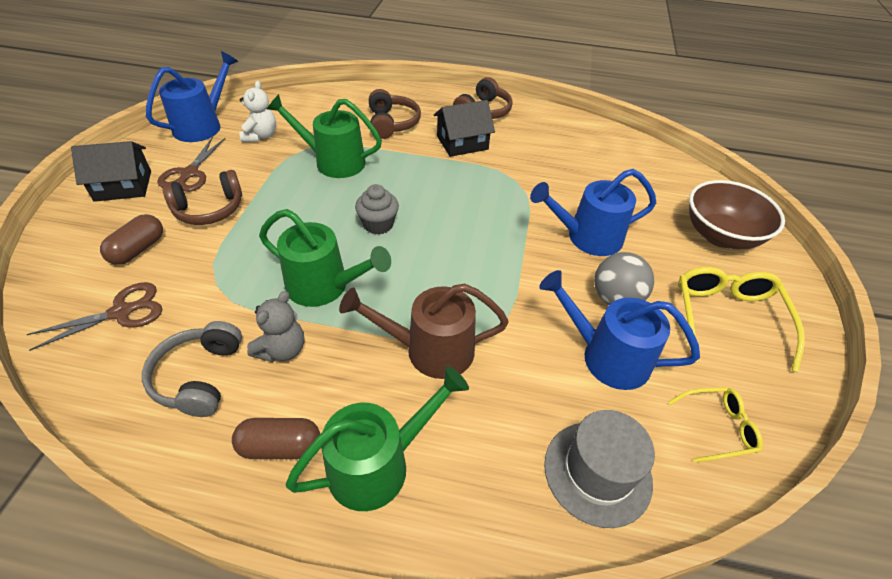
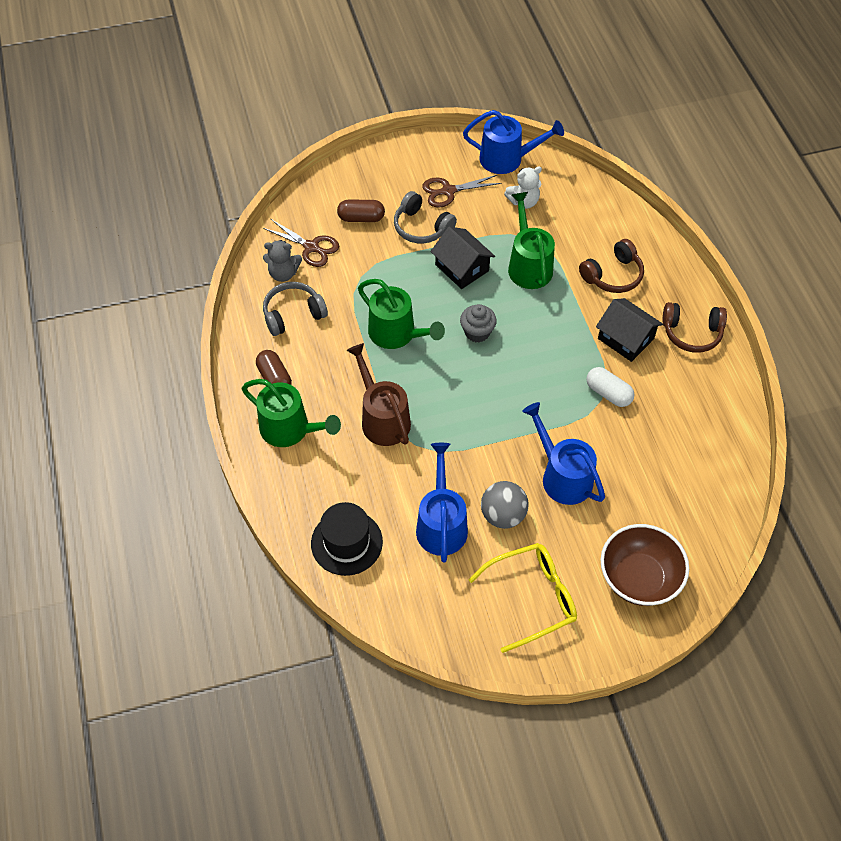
camera: 65 degrees right, 10 degrees up
black house [71,141,151,202] -> black house moved to [430,226,495,289]
brown headphones [162,170,242,225] -> grey headphones [394,191,457,244]
grey teddy bear [247,291,304,362] -> grey teddy bear moved to [263,240,302,282]
green watering can [259,209,391,307] -> green watering can turned 45 degrees counterclockwise [358,279,445,349]
grey hat [544,410,655,528] -> black hat [311,502,383,576]
yellow glasses [668,387,763,463] -> none
none -> white capsule [586,367,634,407]

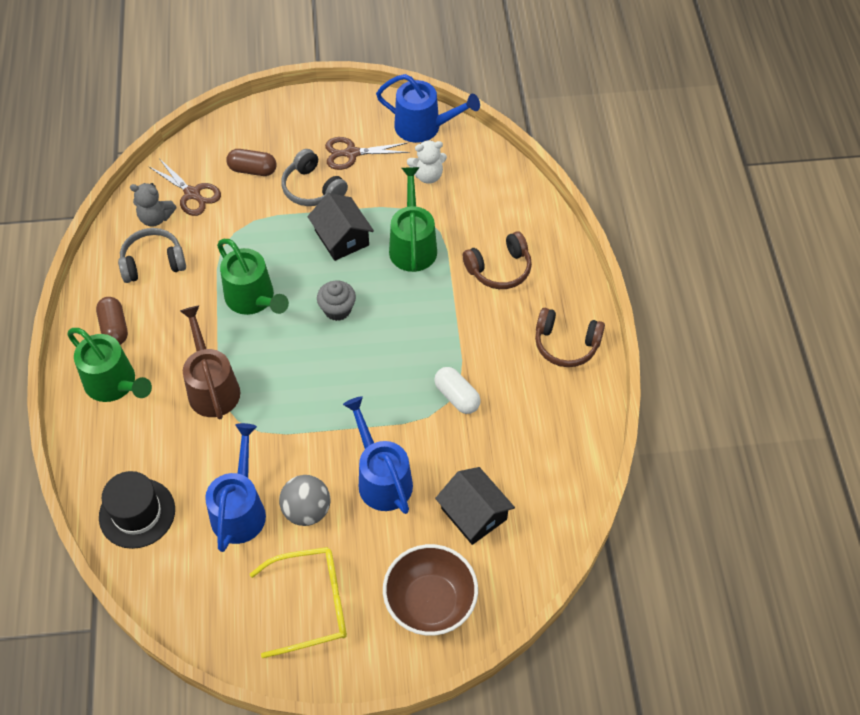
camera: 10 degrees right, 0 degrees up
black house [596,298,663,362] -> black house moved to [435,467,515,545]

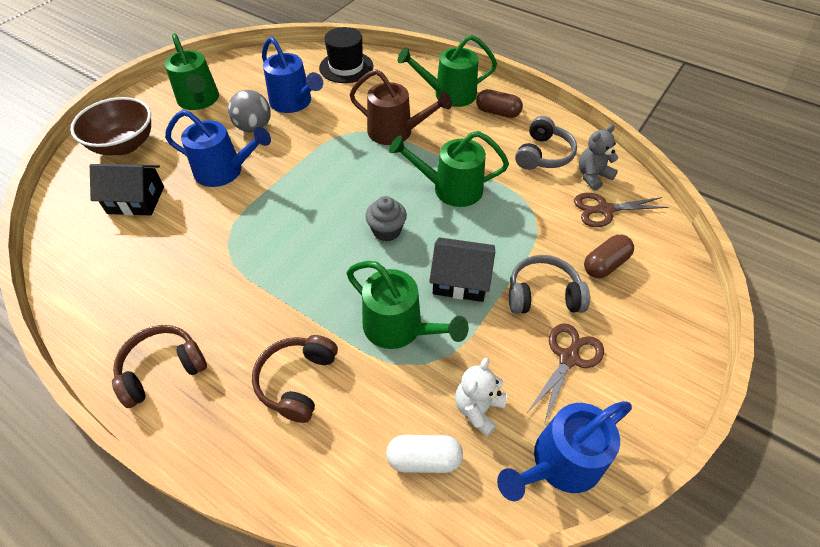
camera: 130 degrees right, 5 degrees down
yellow glasses [250,547,347,658] -> green watering can [165,33,219,110]
white capsule [434,367,481,414] -> white capsule moved to [386,435,463,473]

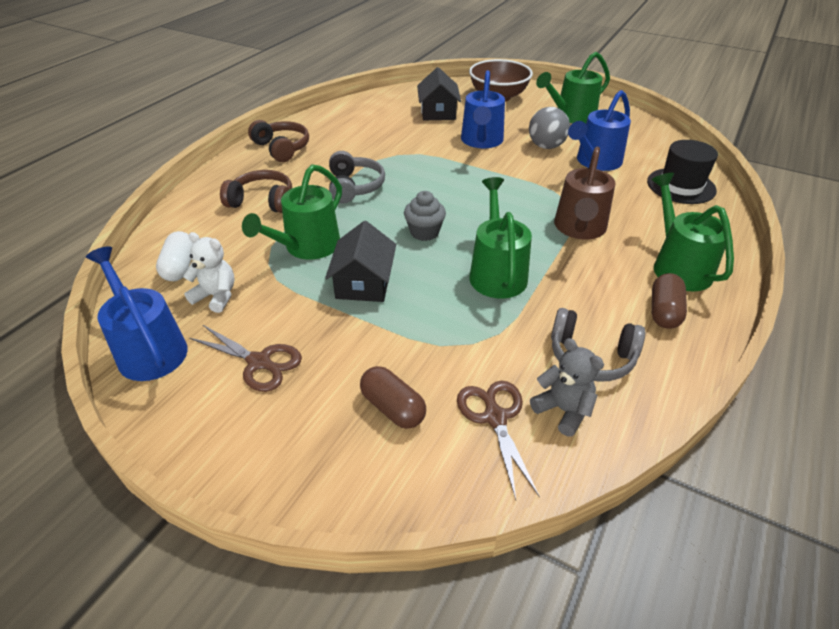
camera: 85 degrees right, 10 degrees down
grey headphones [509,255,590,314] -> grey headphones moved to [329,151,385,203]

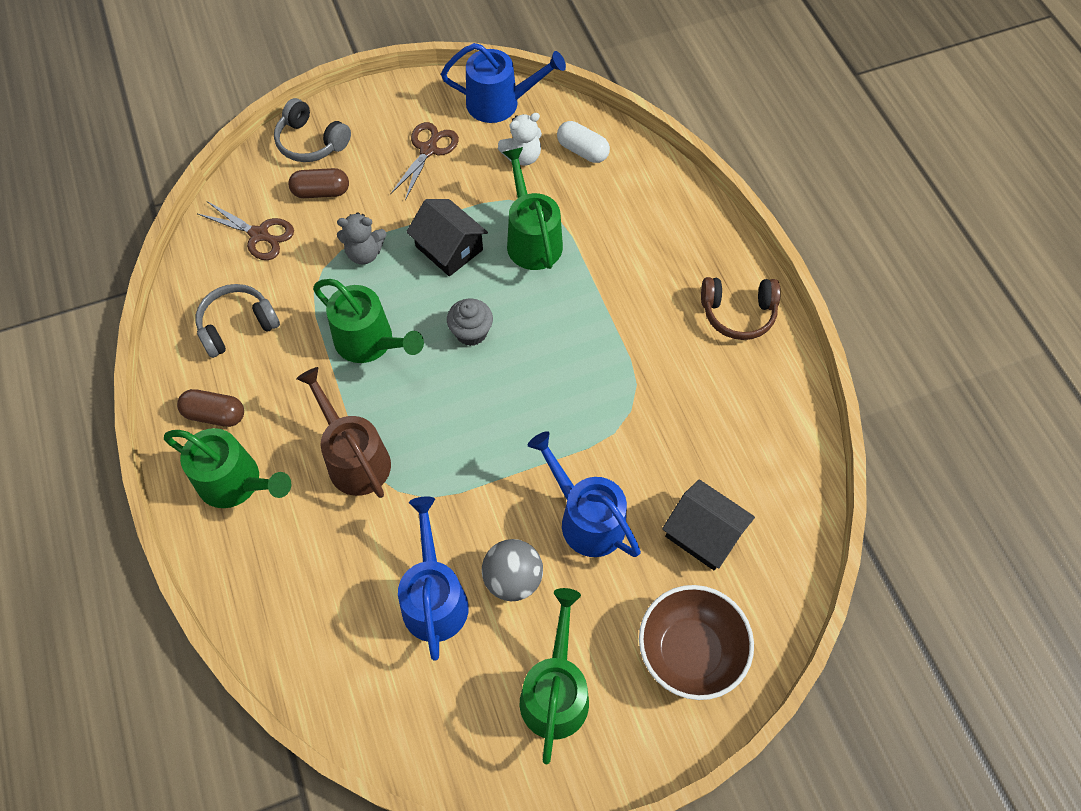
camera: 130 degrees right, 20 degrees up
brown scissors [189,324,302,392] -> brown scissors turned 135 degrees clockwise [390,122,459,200]
brown headphones [220,170,292,213] -> none
grey headphones [329,151,385,203] -> grey headphones moved to [274,98,351,162]
grey teddy bear [530,338,604,437] -> grey teddy bear moved to [337,212,387,264]
black hat [647,140,718,204] -> none
brown capsule [652,273,687,329] -> brown capsule turned 45 degrees counterclockwise [177,389,244,427]

